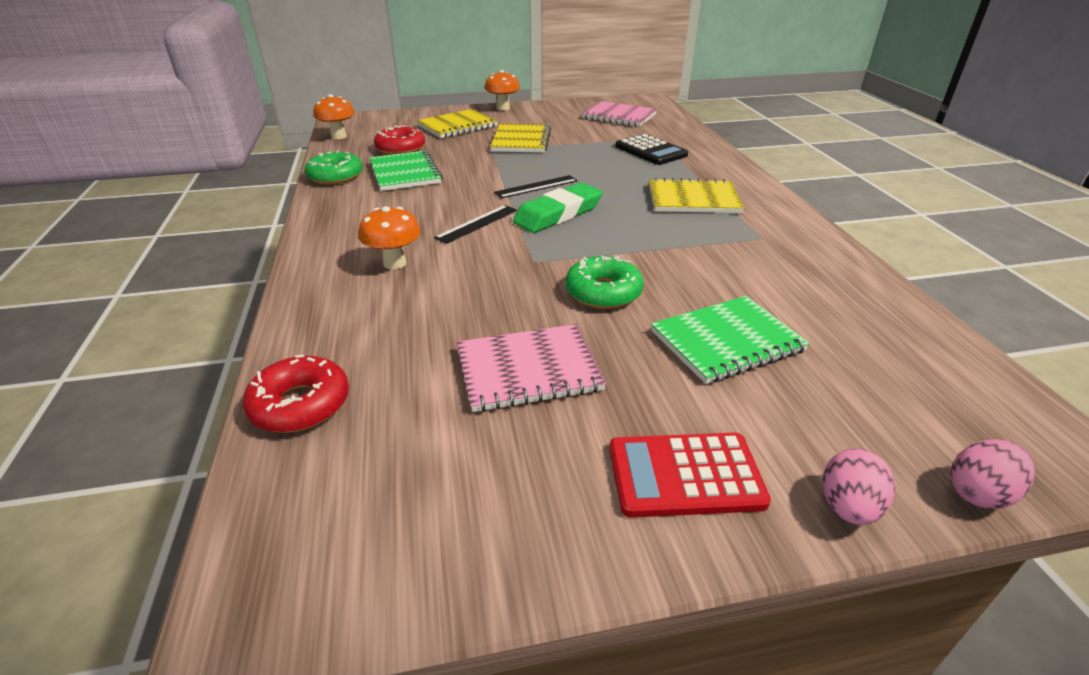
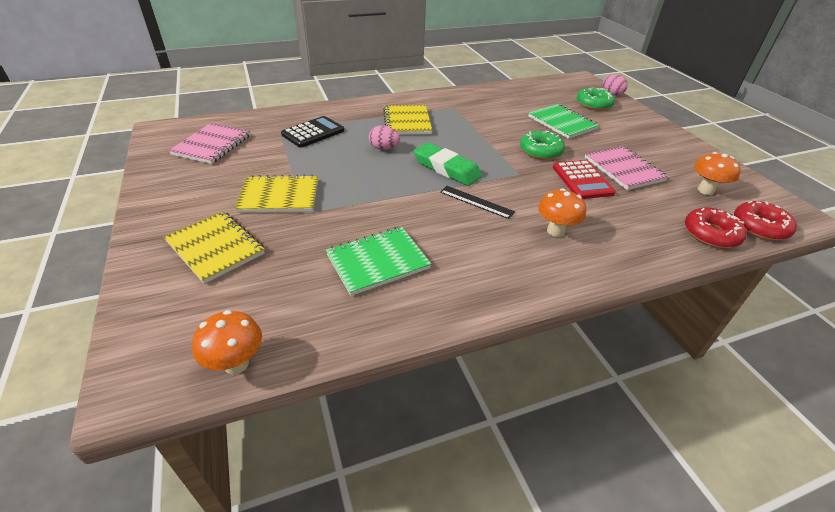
camera: 100 degrees left, 5 degrees up
green donut [305,151,363,185] -> green donut moved to [577,87,615,110]
red donut [374,125,425,155] -> red donut moved to [734,201,797,240]
orange mushroom [485,70,520,111] -> orange mushroom moved to [694,152,741,195]
black ruler [494,175,577,198] -> none
red calculator [609,433,771,518] -> red calculator moved to [553,160,616,199]
pink egg [823,449,895,525] -> pink egg moved to [369,125,400,150]

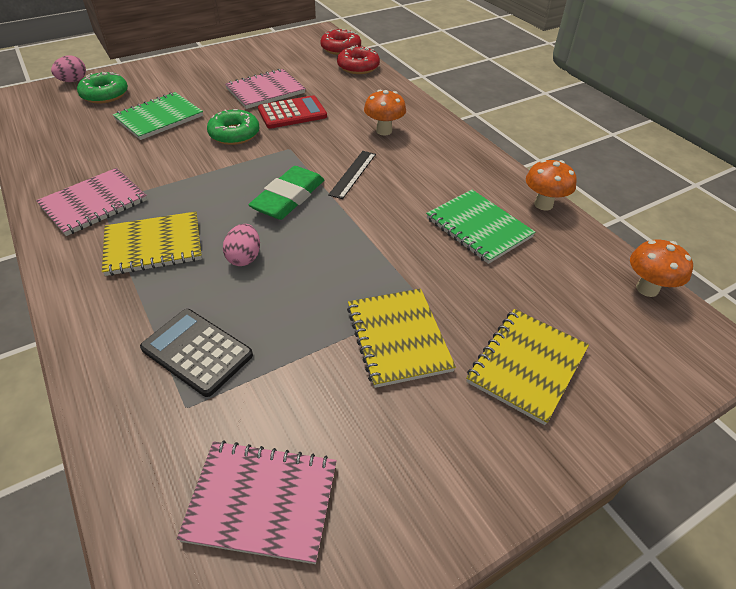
camera: 100 degrees left, 5 degrees up
orange mushroom [694,152,741,195] -> orange mushroom moved to [526,160,577,211]
none -> pink notebook [36,168,147,236]

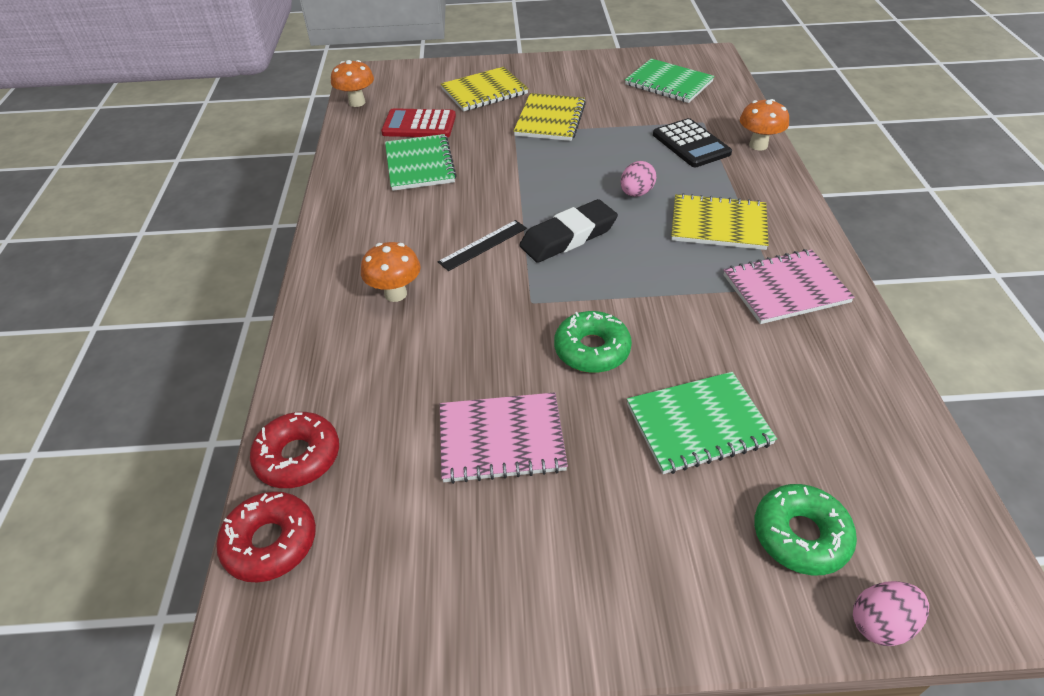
camera: 150 degrees left, 0 degrees up
pink notebook [177,440,337,564] -> green notebook [625,59,714,103]
green eraser [248,166,324,220] -> black eraser [519,199,618,263]
red calculator [258,95,327,129] -> red calculator moved to [381,108,456,137]
orange mushroom [526,160,577,211] -> orange mushroom moved to [740,99,789,150]

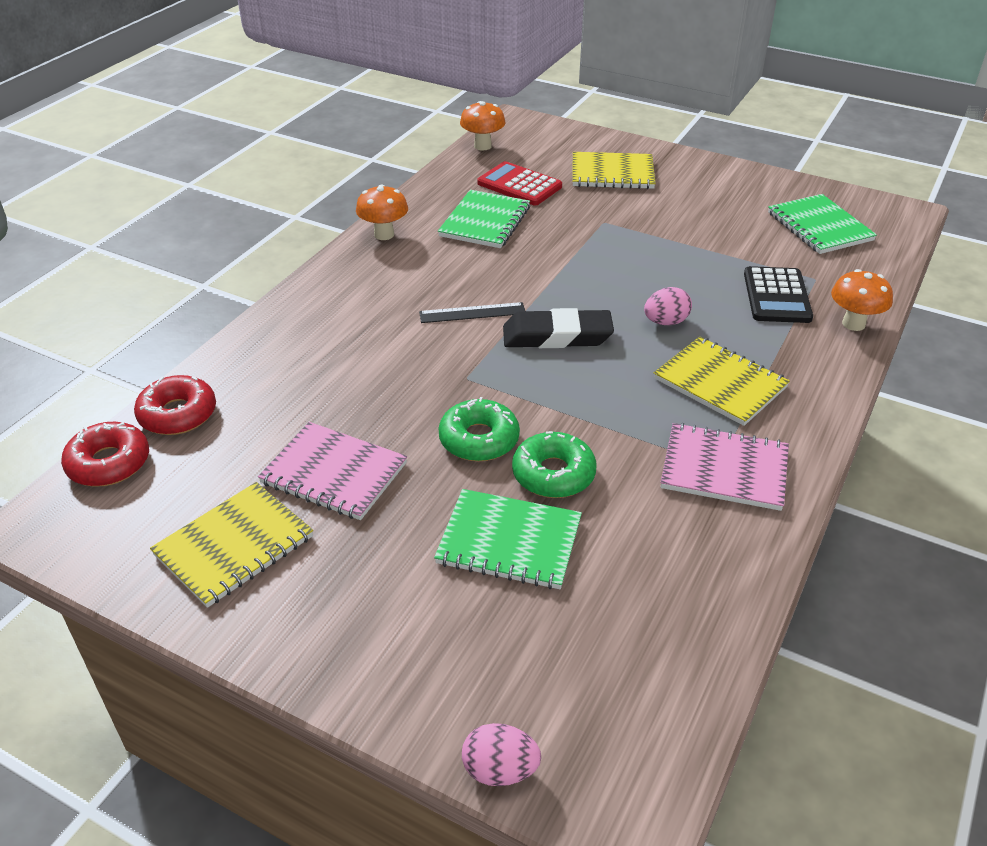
camera: 30 degrees right, 5 degrees down
orange mushroom [361,242,421,302] -> orange mushroom moved to [356,184,408,240]
yellow notebook [514,93,586,141] -> yellow notebook moved to [150,482,313,608]
green donut [754,484,857,575] -> green donut moved to [512,431,597,498]

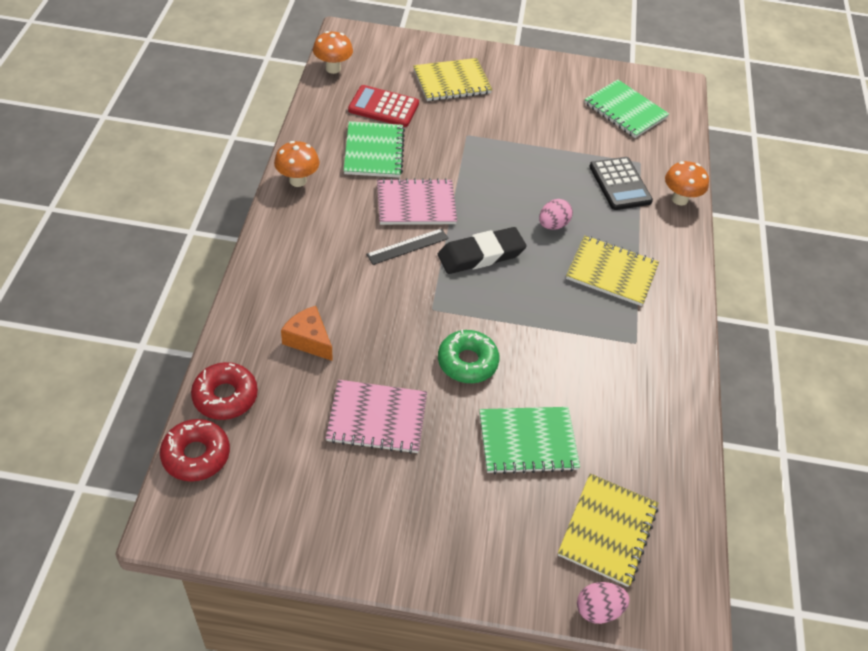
camera: 25 degrees left, 10 degrees up
yellow notebook [150,482,313,608] -> yellow notebook moved to [558,473,658,587]
green donut [512,431,597,498] -> none
pink notebook [660,423,789,511] -> pink notebook moved to [377,178,457,225]
none -> orange cheese [281,306,333,361]

